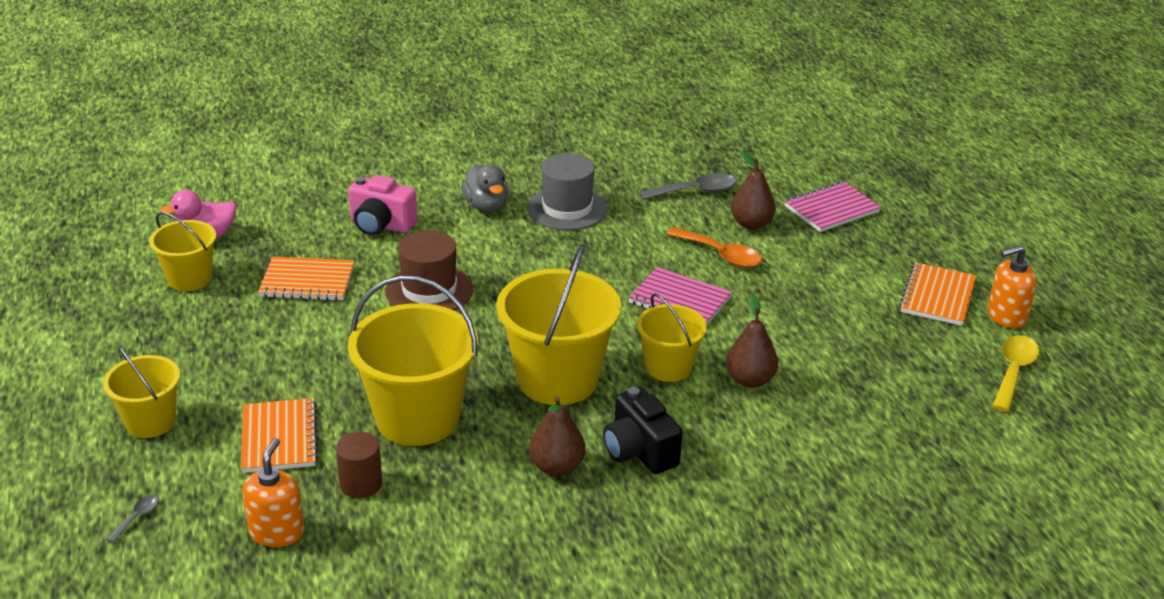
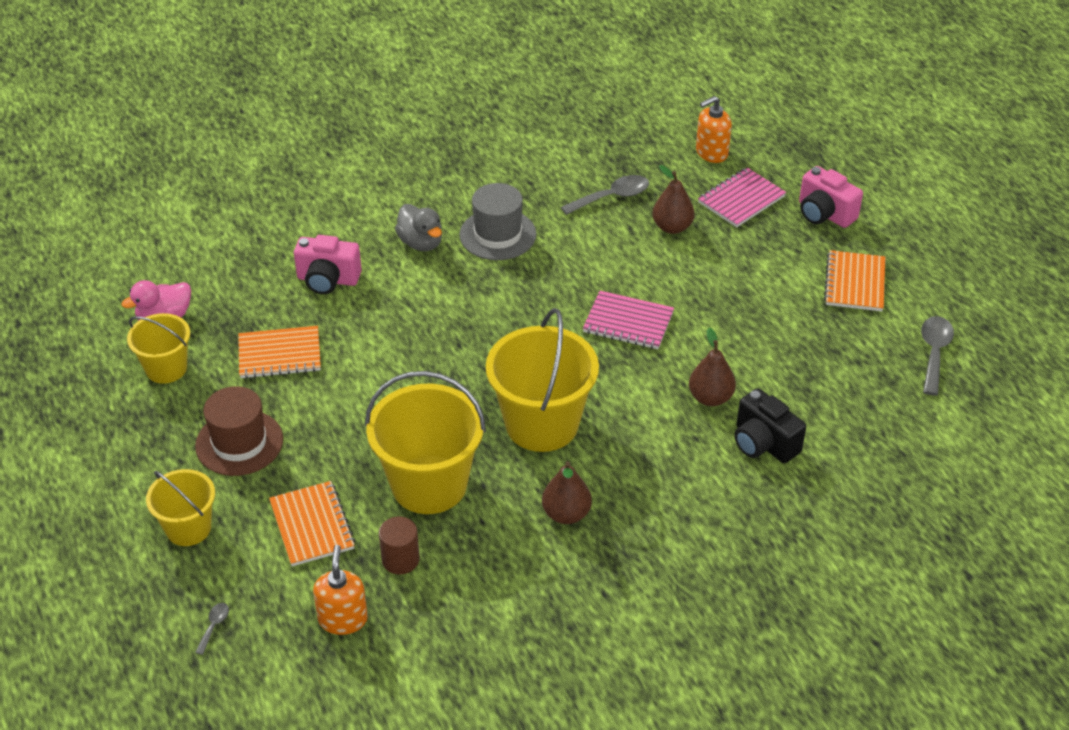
camera: 10 degrees left, 10 degrees up
brown hat [385,231,473,311] -> brown hat moved to [195,386,283,476]
black camera [603,387,683,474] -> black camera moved to [734,388,806,463]
yellow bucket [637,293,707,382] -> none
orange spoon [666,227,762,267] -> none
orange soap dispenser [987,245,1037,328] -> orange soap dispenser moved to [696,96,732,163]
yellow spoon [992,335,1040,412] -> grey spoon [921,316,954,396]
none -> pink camera [799,166,863,228]

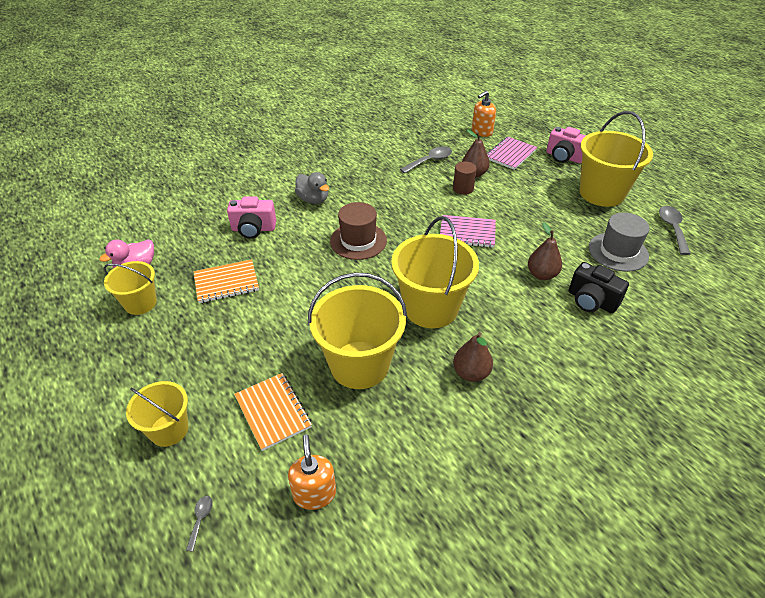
camera: 10 degrees left, 0 degrees up
brown hat [195,386,283,476] -> brown hat moved to [330,202,387,260]
brown cylinder [379,517,420,574] -> brown cylinder moved to [453,162,477,195]
grey hat [459,183,536,260] -> grey hat moved to [589,212,649,272]
orange notebook [824,250,885,311] -> yellow bucket [580,111,653,207]

